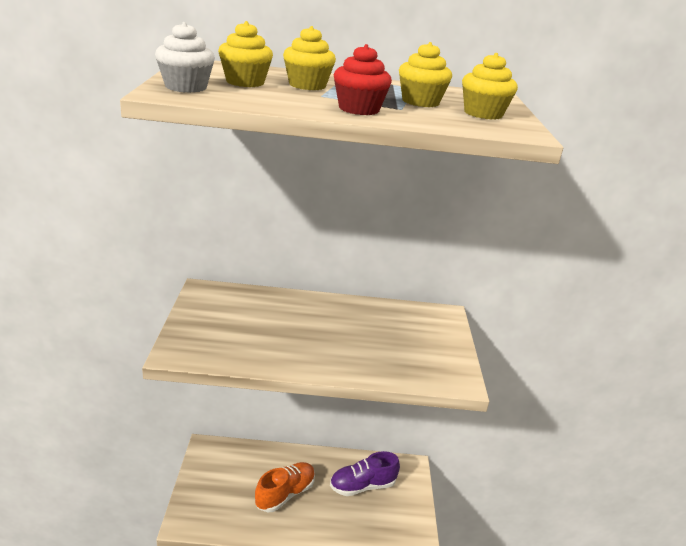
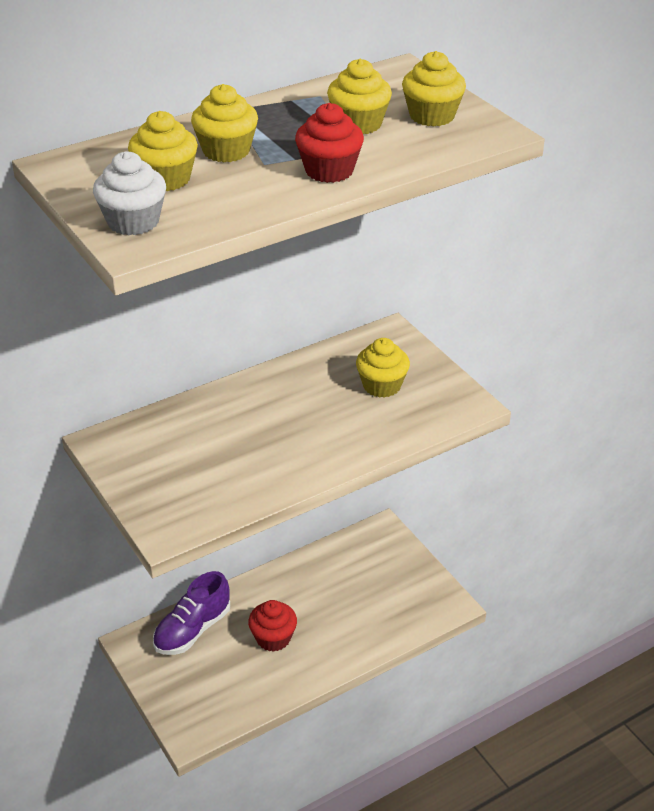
camera: 30 degrees left, 10 degrees up
orange shoe [255,462,315,512] -> red cupcake [248,600,297,652]
purple shoe [330,451,400,496] -> purple shoe moved to [153,571,230,655]
none -> yellow cupcake [356,338,410,398]

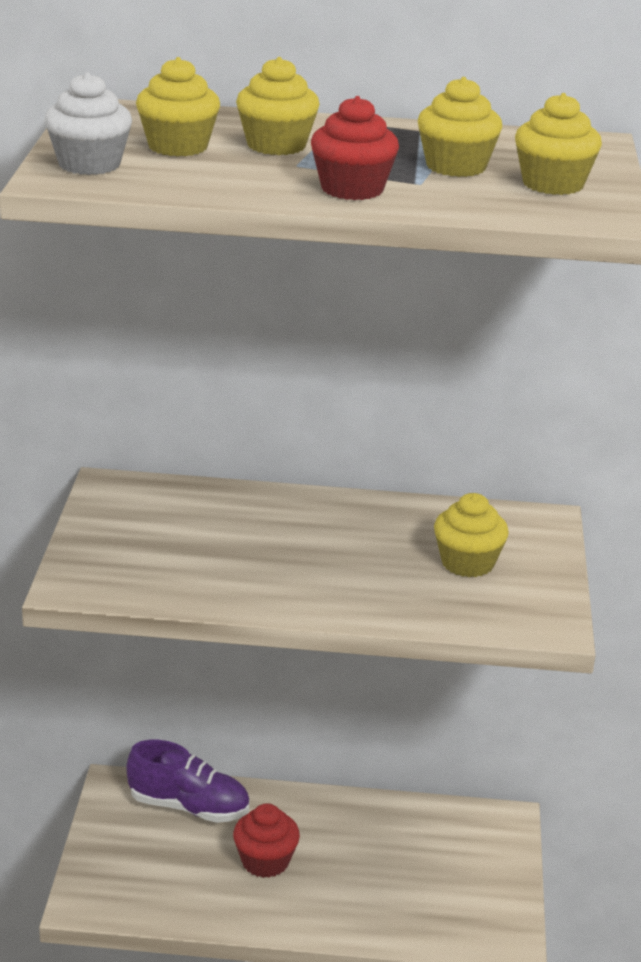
camera: 35 degrees right, 10 degrees down
purple shoe [153,571,230,655] -> purple shoe turned 150 degrees counterclockwise [126,740,249,823]

